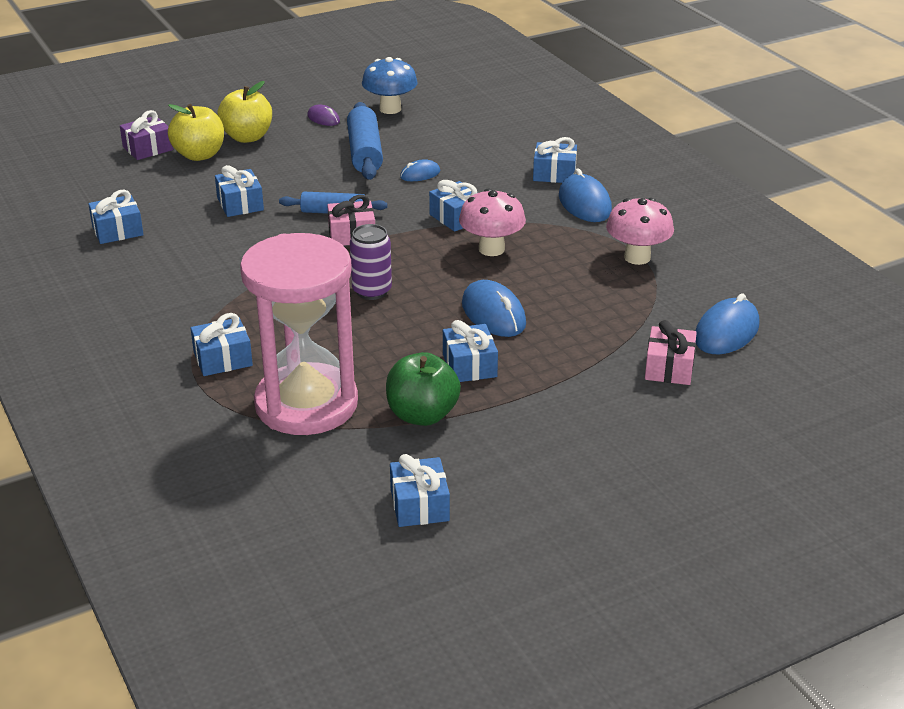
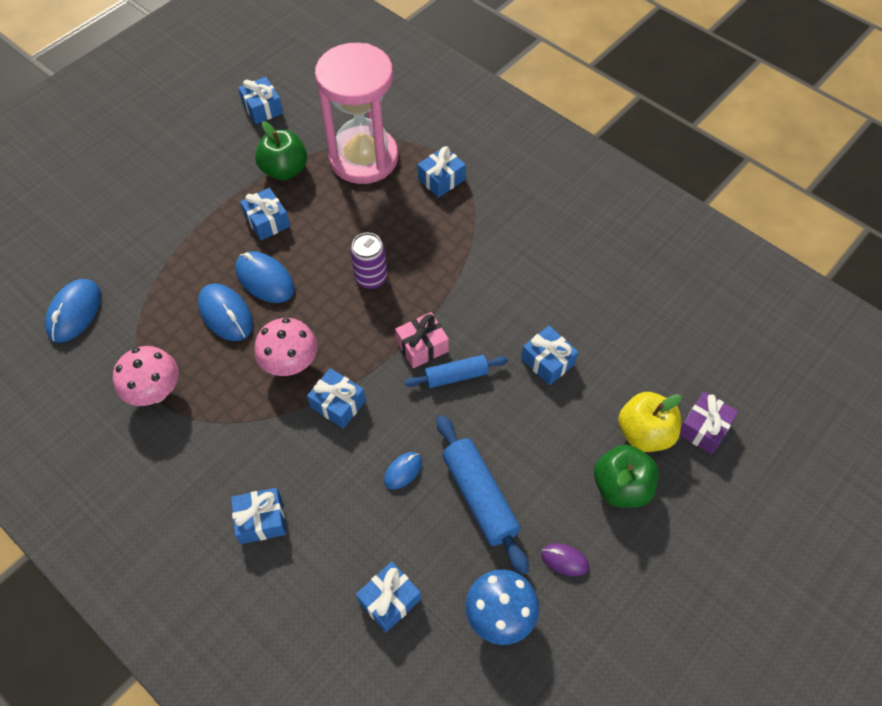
camera: 160 degrees right, 25 degrees up
blue gift [88,190,144,244] -> blue gift moved to [356,562,421,632]
yellow apple [217,81,272,143] -> green apple [594,445,659,508]
blue mouse [559,169,612,222] -> blue mouse moved to [198,283,253,341]
pink gift [645,320,697,385] -> none

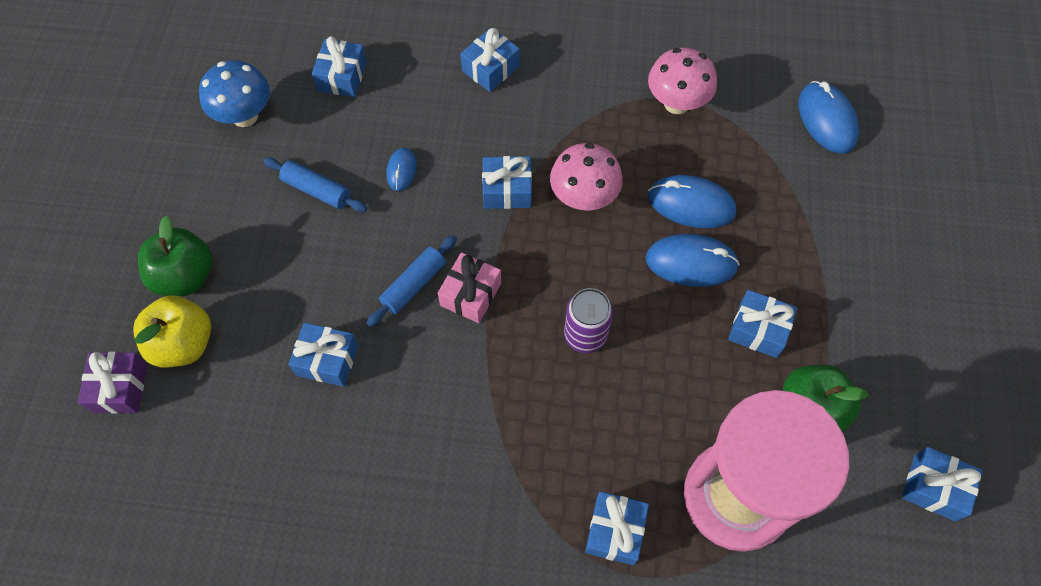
camera: 145 degrees right, 5 degrees up
blue rolling pin [437,415,529,575] -> blue rolling pin [263,158,367,212], size x0.63
purple mouse [541,543,589,576] -> none

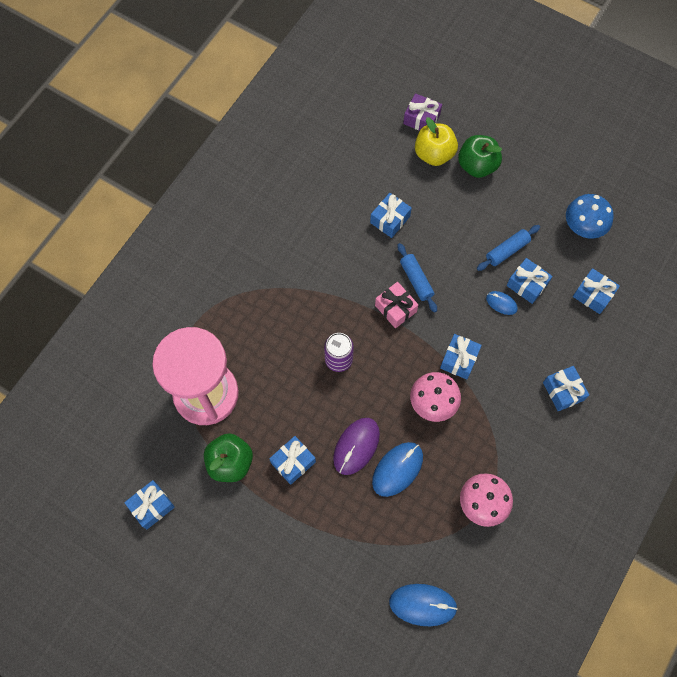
camera: 115 degrees right, 5 degrees up
blue gift [585,491,649,565] -> blue gift moved to [507,258,553,304]
blue mouse [645,234,740,287] -> purple mouse [333,418,380,475]

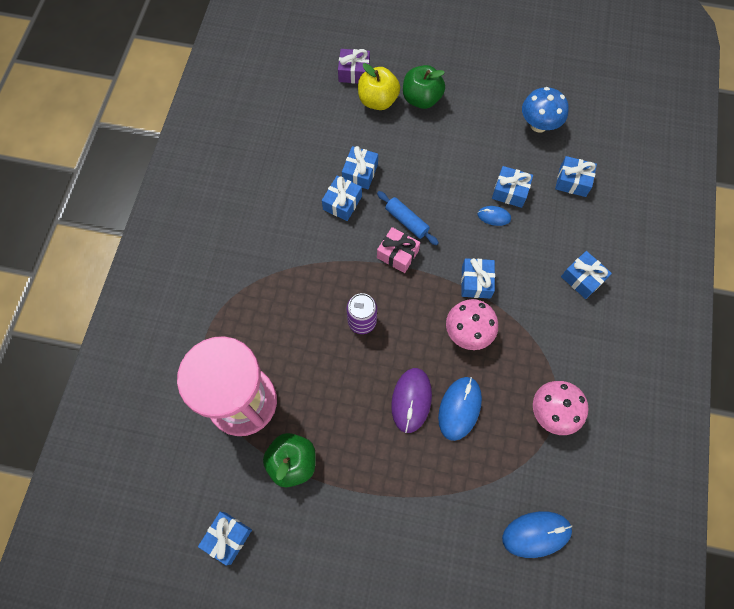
camera: 20 degrees left, 0 degrees up
blue gift [269,436,316,485] -> blue gift moved to [322,176,362,221]
blue rolling pin [477,225,540,271] -> none

